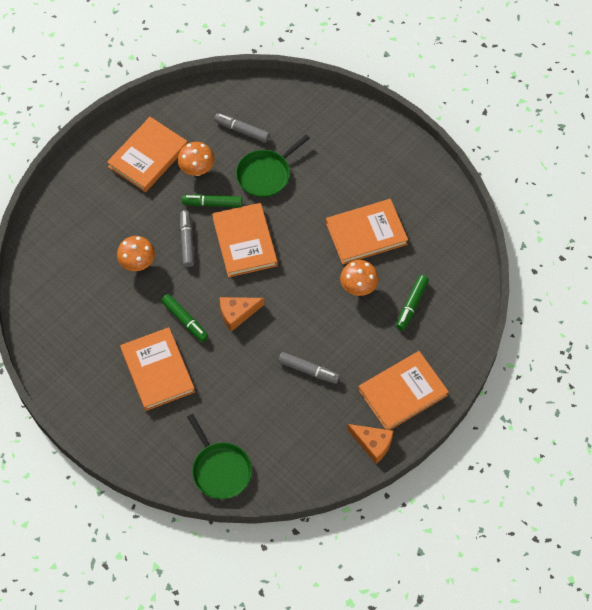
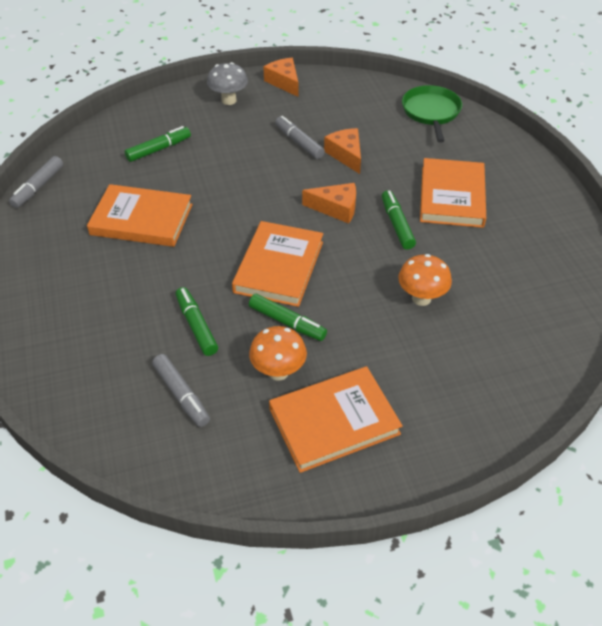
camera: 150 degrees left, 15 degrees down
grey marker [180,210,194,267] -> grey marker moved to [9,156,63,208]
green pan [236,135,310,197] -> green marker [176,287,218,356]
orange mushroom [340,260,379,296] -> none
orange book [358,351,449,430] -> grey mushroom [207,62,248,105]
none -> orange cheese [324,128,361,174]

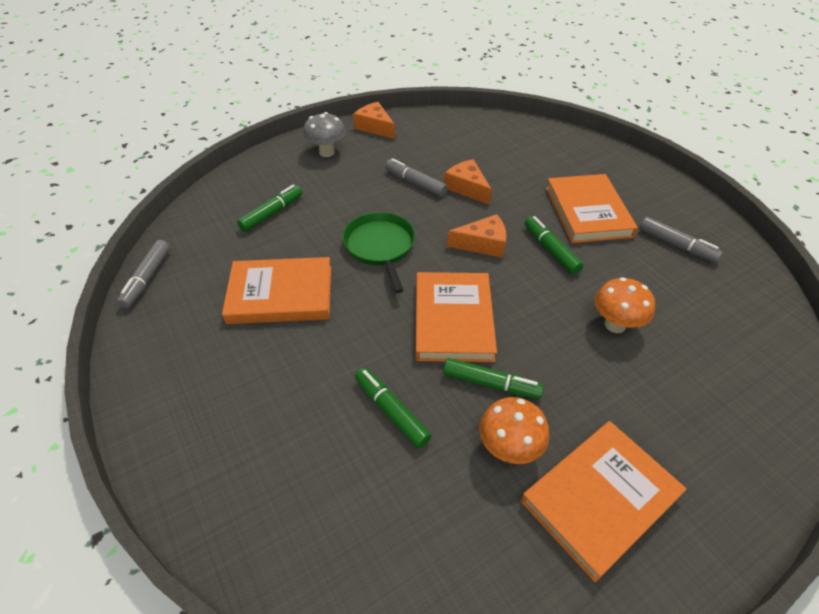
camera: 15 degrees left, 0 degrees up
grey marker [152,354,210,427] -> grey marker moved to [640,217,723,263]
green pan [402,85,462,143] -> green pan moved to [342,212,415,293]

